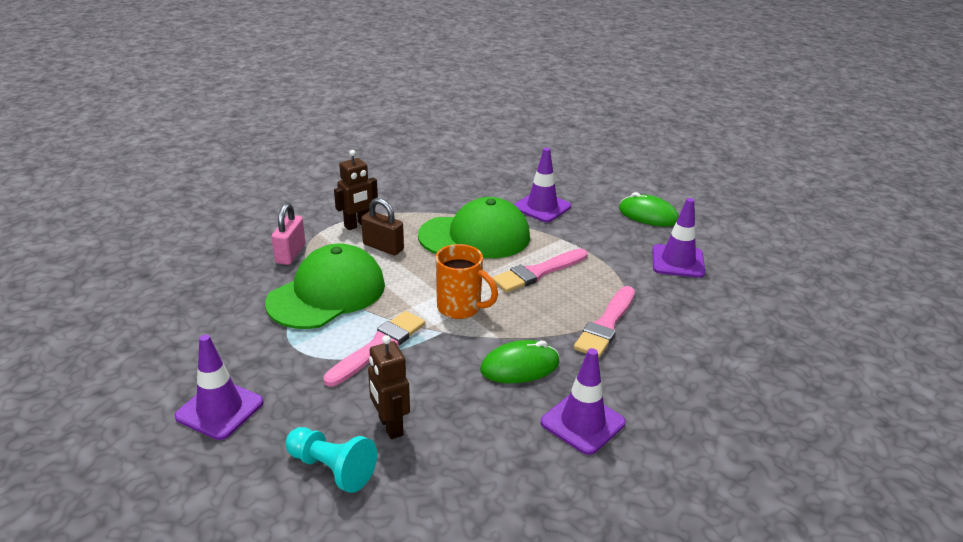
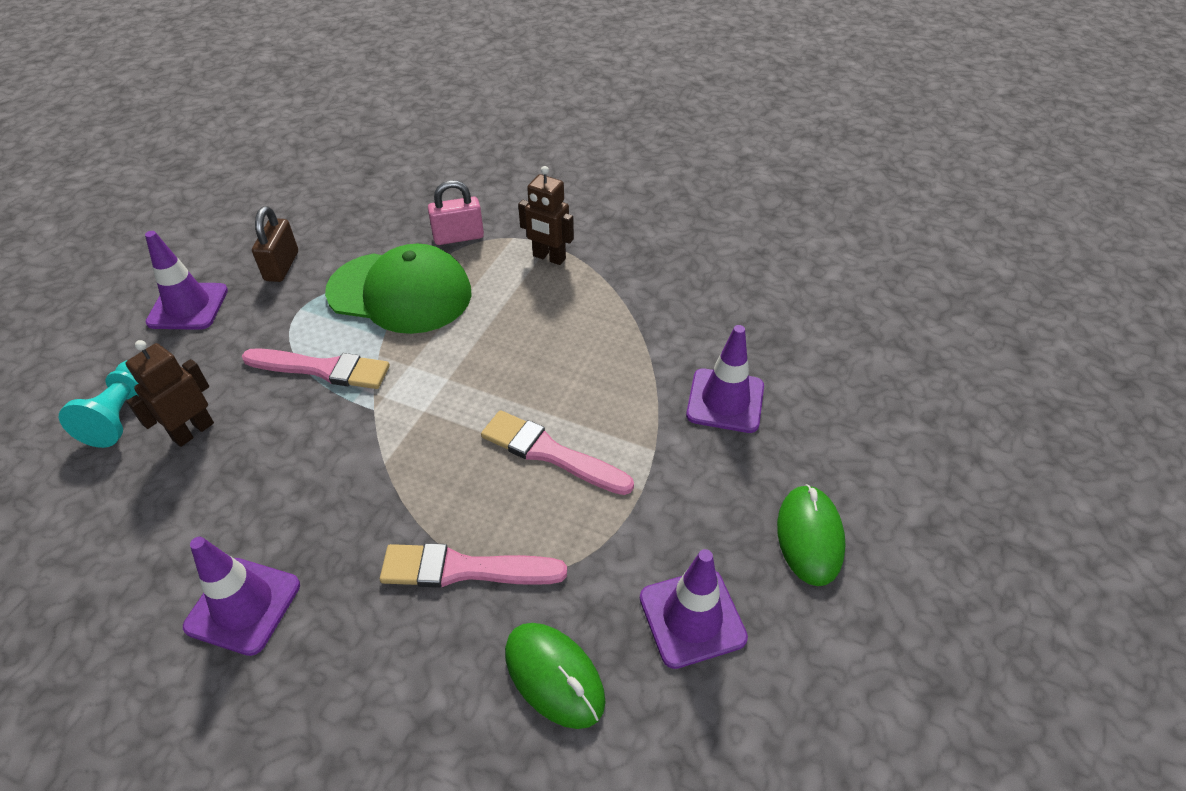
camera: 65 degrees right, 15 degrees up
brown padlock [361,198,404,255] -> brown padlock moved to [252,206,298,282]
green cap [418,197,530,258] -> none
orange mug [436,244,498,319] -> none
green mouse [480,340,560,383] -> green mouse moved to [505,623,606,729]

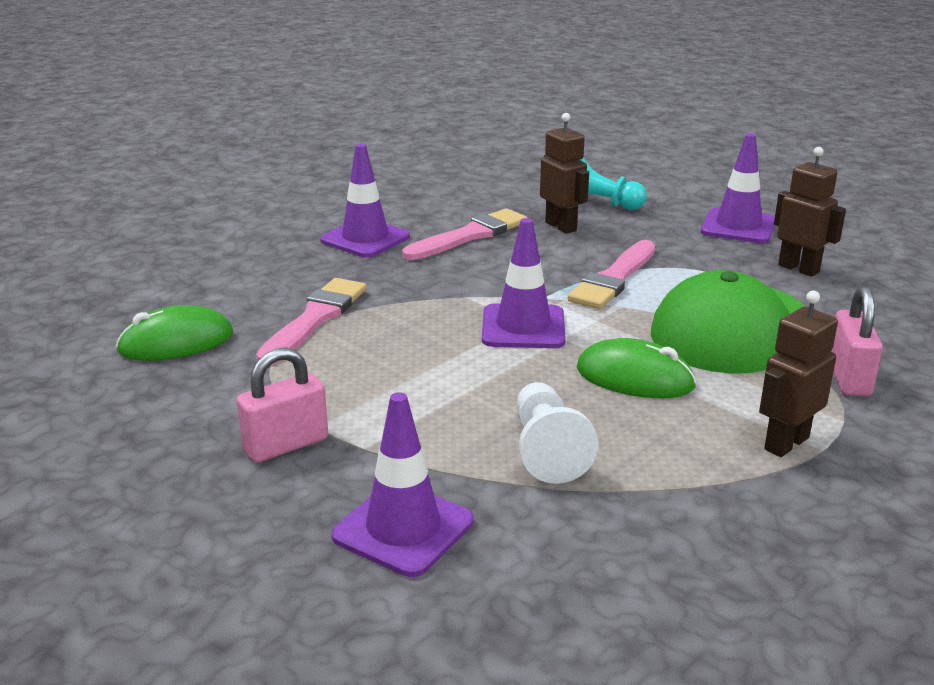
camera: 110 degrees right, 20 degrees down
brown padlock [252,206,298,282] -> brown robot [774,147,846,277]
pink brush [481,410,634,495] -> pink brush moved to [402,208,528,260]
purple traffic cone [640,549,748,669] -> purple traffic cone moved to [482,218,566,348]
green mouse [777,484,846,586] -> green mouse moved to [576,338,697,398]
none -> pink padlock [237,347,328,463]
none -> white pawn [517,382,599,484]

